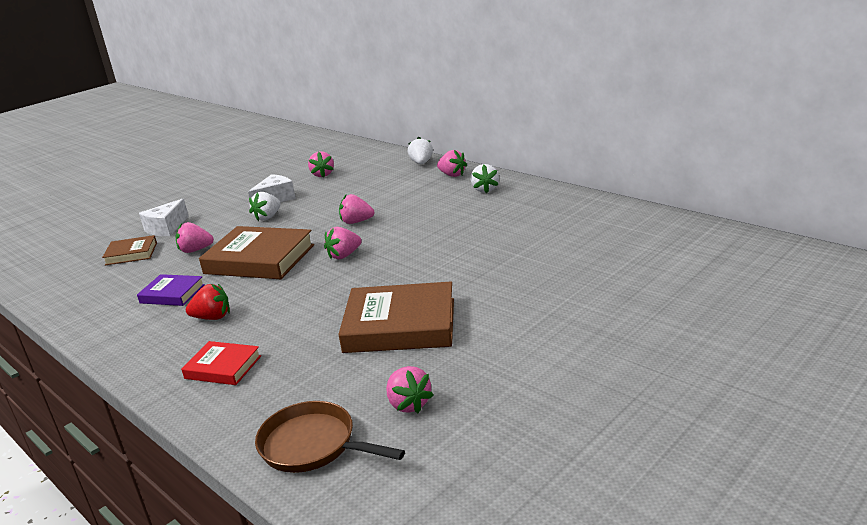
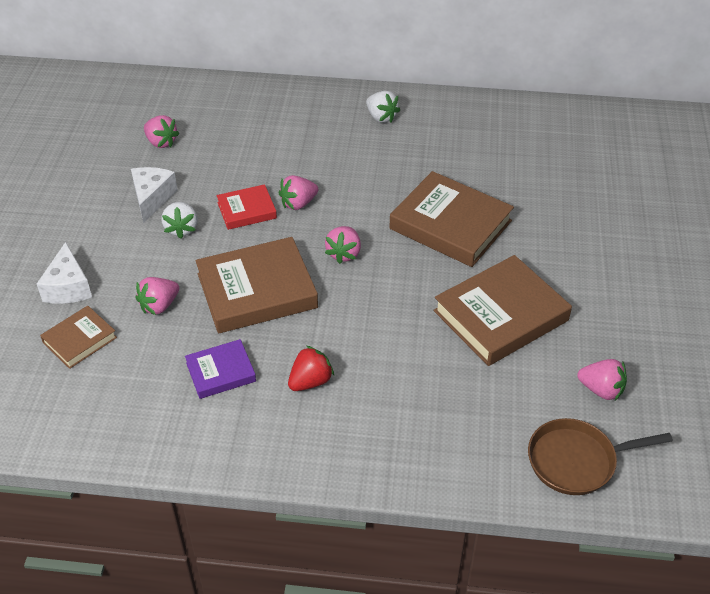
camera: 40 degrees left, 20 degrees up
red book [181,341,261,385] -> red book moved to [216,184,277,230]
white strawberry [408,137,433,164] -> none
pink strawberry [437,150,467,177] -> none
none -> brown book [389,171,514,267]

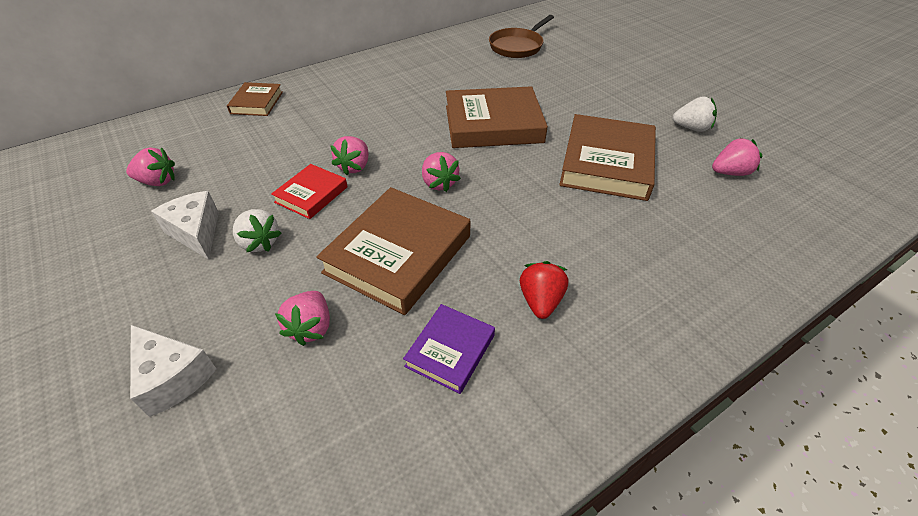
camera: 40 degrees left, 0 degrees up
brown book [40,306,117,369] -> brown book moved to [227,82,283,116]
white strawberry [366,91,400,123] -> white strawberry moved to [673,96,717,132]
brown pan [528,418,673,495] -> brown pan moved to [489,15,554,58]

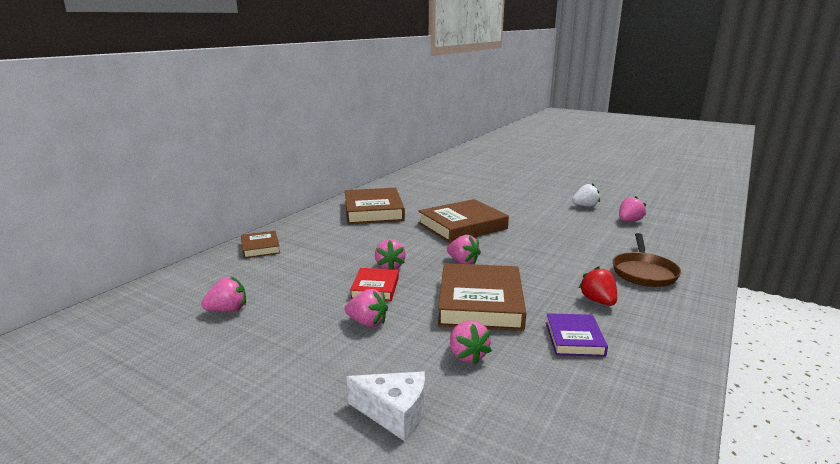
camera: 25 degrees left, 25 degrees down
white cheese [151,191,219,260] -> none
white strawberry [233,209,282,252] -> pink strawberry [345,289,388,327]
brown pan [489,15,554,58] -> brown pan moved to [613,233,681,287]
brown book [559,114,656,201] -> brown book moved to [345,188,405,224]

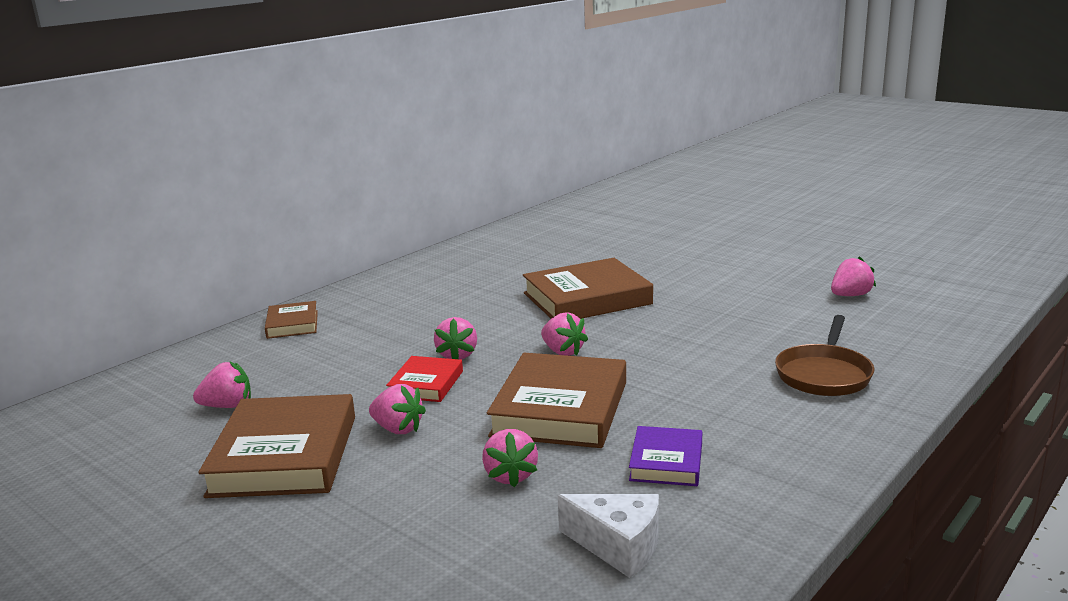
camera: 10 degrees right, 0 degrees up
brown book [345,188,405,224] -> brown book moved to [198,394,355,498]
white cheese [347,372,425,441] -> white cheese moved to [558,494,659,578]
white strawberry [572,183,600,207] -> none
red strawberry [579,266,617,306] -> none

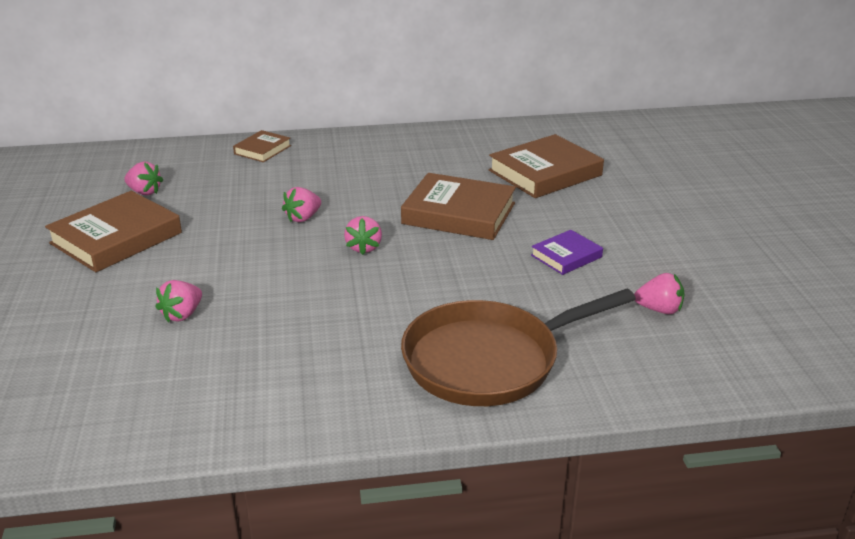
camera: 40 degrees right, 10 degrees up
pink strawberry [369,384,426,434] -> none
red book [386,356,463,402] -> none
brown book [487,353,626,448] -> brown book moved to [489,134,604,198]
white cheese [558,494,659,578] -> none
purple book [629,426,702,486] -> purple book moved to [531,230,603,275]
brown pan [775,315,874,396] -> brown pan [401,289,636,406], size x1.70

